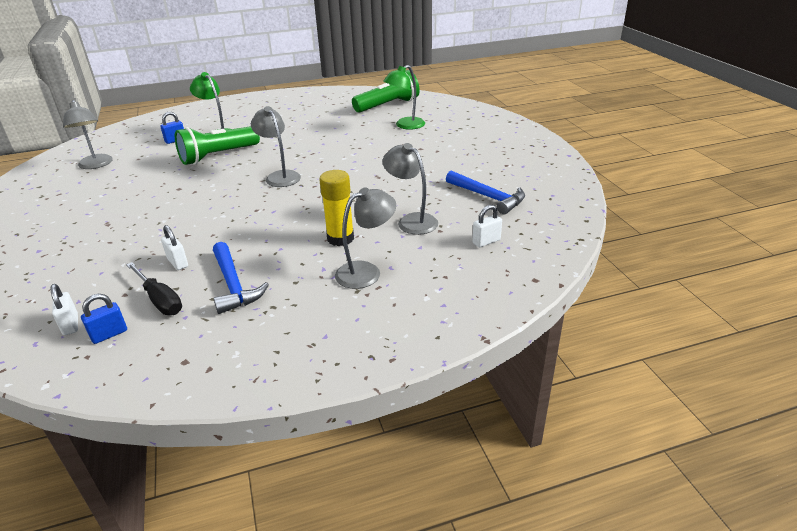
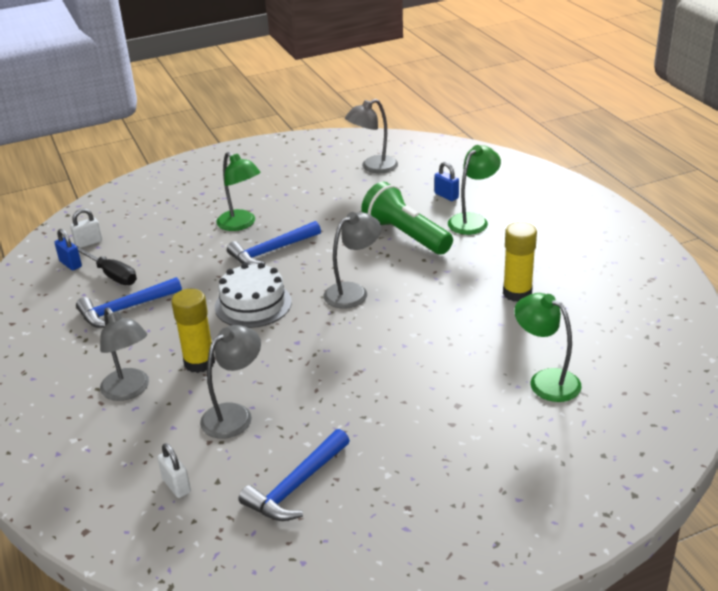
camera: 85 degrees right, 0 degrees up
black screwdriver [126,262,182,315] -> black screwdriver turned 90 degrees counterclockwise [77,246,137,285]
white padlock [161,225,188,270] -> none
green flashlight [352,70,420,113] -> none
none -> white cake [215,263,292,328]
none -> green lamp [216,152,261,231]
none -> blue hammer [227,221,321,265]
none -> yellow glue stick [503,222,537,302]

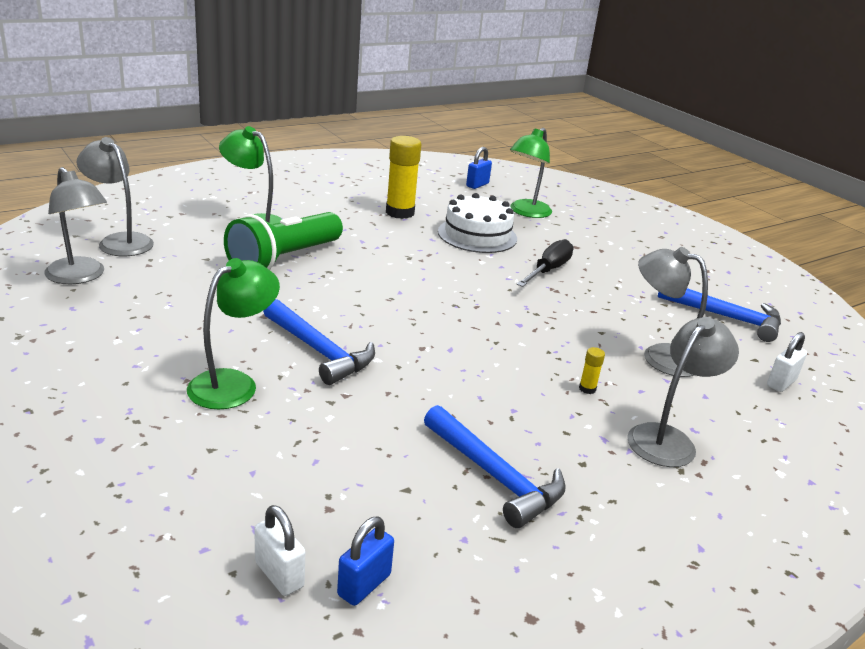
camera: 105 degrees left, 5 degrees down
black screwdriver [77,246,137,285] -> black screwdriver moved to [516,239,574,287]
yellow glue stick [172,289,215,373] -> yellow glue stick [579,347,605,394], size x0.42
white cake [215,263,292,328] -> white cake moved to [438,193,517,253]
grey lamp [324,212,381,309] -> grey lamp moved to [77,137,154,256]
blue padlock [434,162,459,201] -> blue padlock moved to [466,147,492,189]

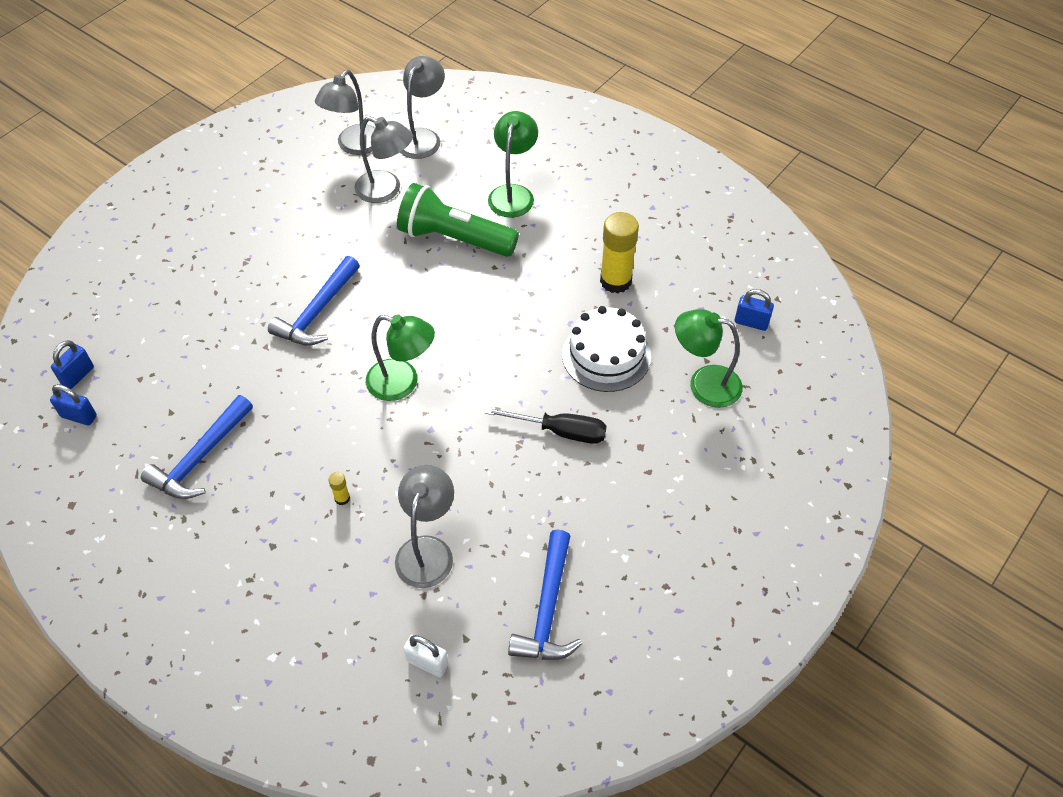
camera: 75 degrees right, 25 degrees up
green lamp [187,258,280,409] -> green lamp moved to [366,314,435,401]
white padlock [254,505,305,596] -> blue padlock [51,340,94,389]
grey lamp [627,317,739,467] -> grey lamp moved to [354,116,413,203]

